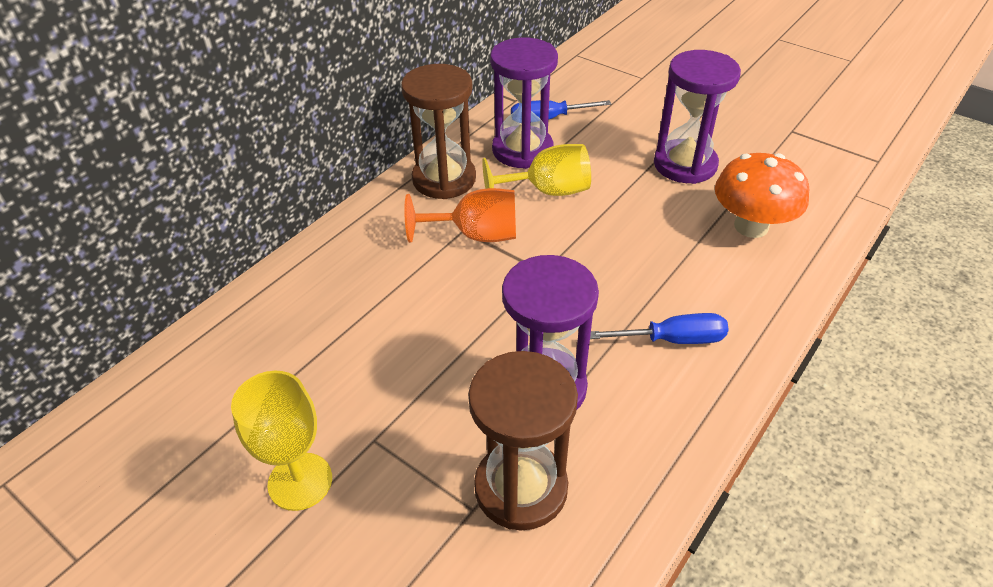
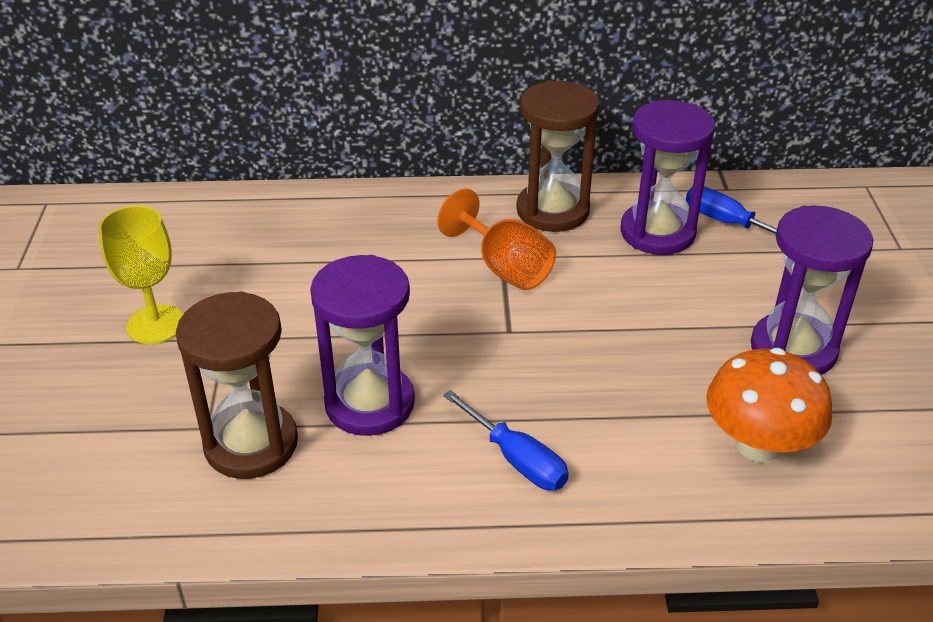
camera: 50 degrees right, 5 degrees down
yellow goblet [482,144,591,196] -> none

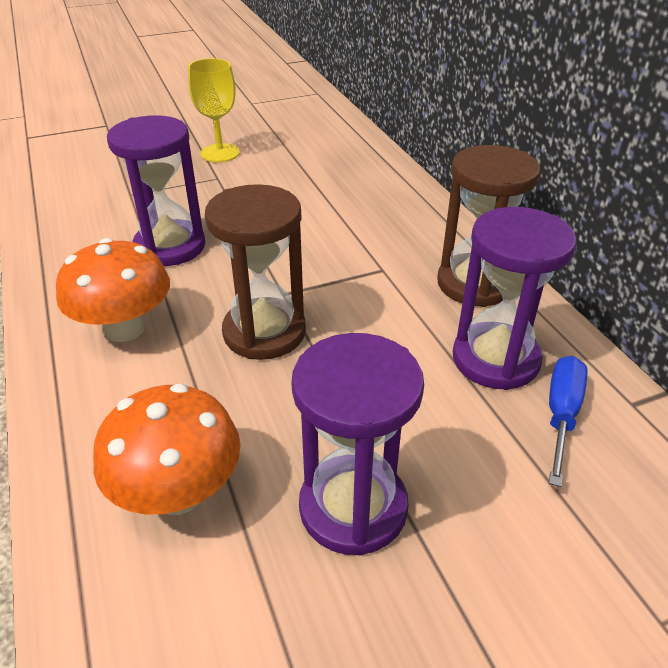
camera: 70 degrees right, 0 degrees up
brown hourglass [176,292,298,479] -> brown hourglass moved to [205,184,306,360]
orange goblet [437,189,556,290] -> none
blue screwdriver [443,390,569,490] -> orange mushroom [56,238,170,342]

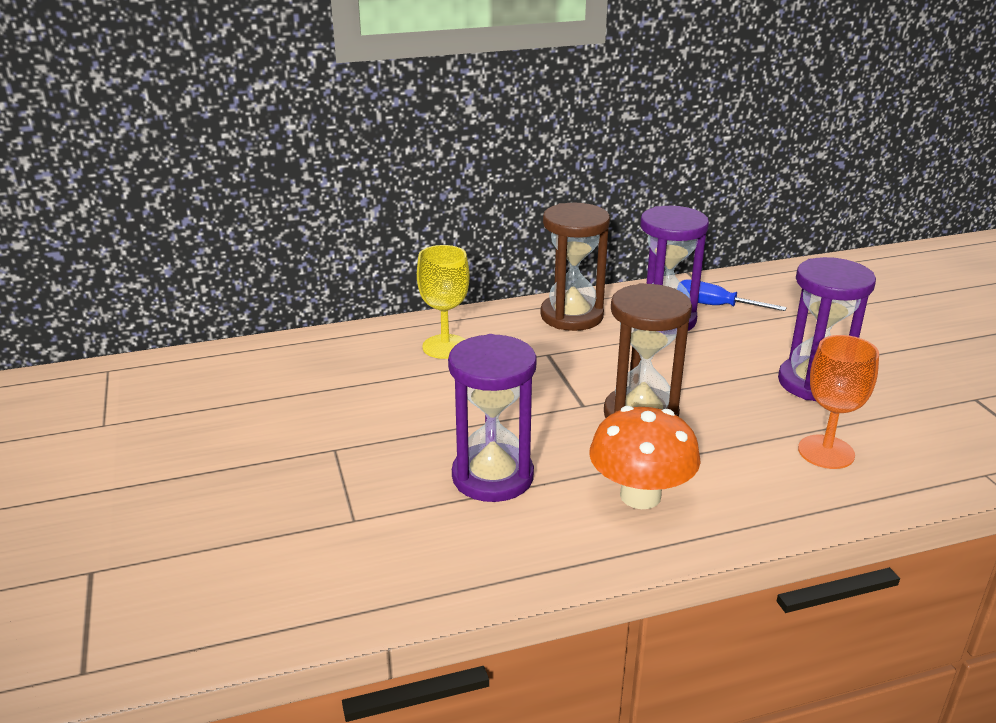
camera: 85 degrees left, 10 degrees down
orange mushroom [93,384,241,515] -> orange goblet [798,335,879,469]
yellow goblet [188,58,240,162] -> yellow goblet moved to [417,245,470,359]

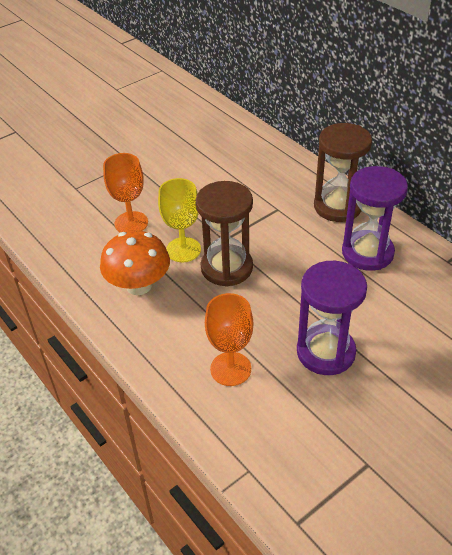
camera: 70 degrees right, 15 degrees up
yellow goblet [417,245,470,359] -> yellow goblet moved to [158,178,201,262]
purple hourglass [448,334,537,502] -> orange goblet [103,153,148,232]
blue screwdriver [680,279,787,311] -> none

